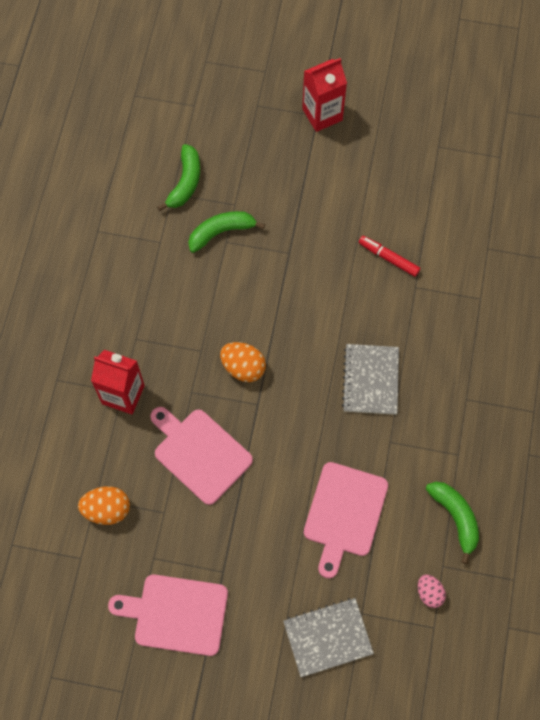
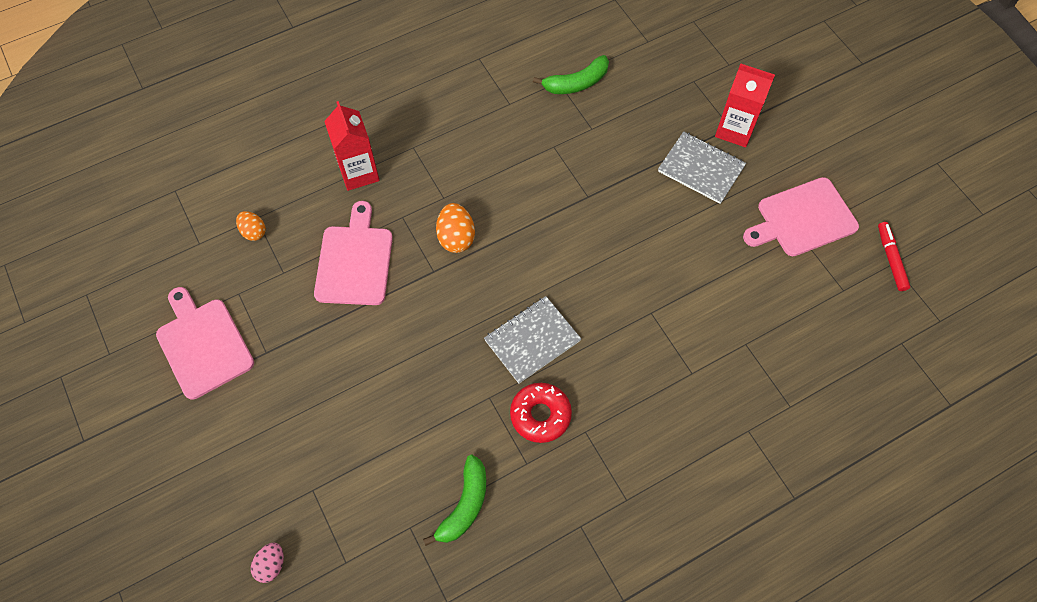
camera: 50 degrees right, 5 degrees down
orange egg [78,486,130,525] -> orange egg [236,211,266,241], size x0.66
green banana [188,211,265,253] -> none
grey notebook [283,598,374,677] -> grey notebook moved to [658,132,746,204]
pink cutting board [304,462,388,578] -> pink cutting board moved to [743,177,859,256]
red marker [359,236,420,277] -> red marker moved to [878,222,910,291]
pink egg [418,575,446,608] -> pink egg moved to [251,543,284,583]
none -> red donut [510,383,572,443]

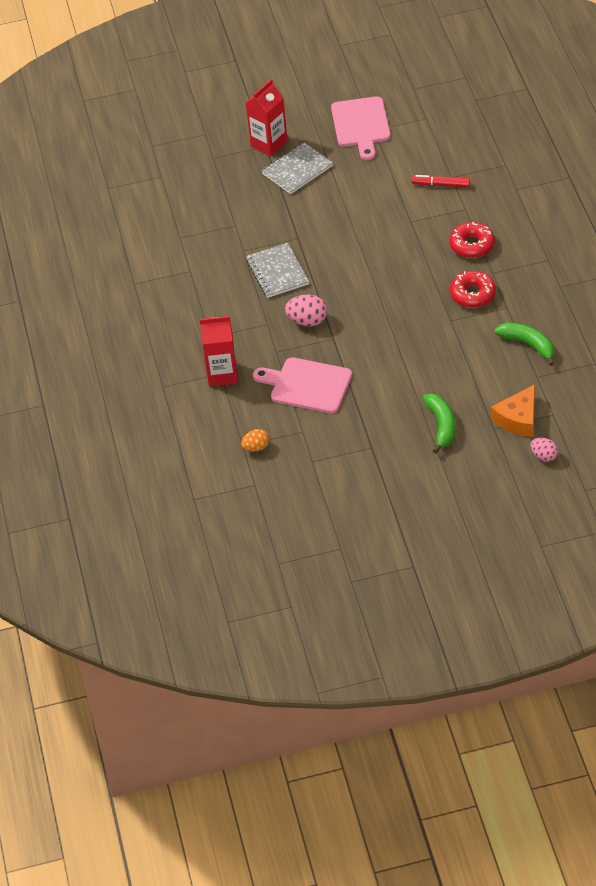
camera: 70 degrees left, 15 degrees down
pink cutting board [156,287,254,400] -> none
orange egg [436,203,475,253] -> pink egg [285,294,327,326]
grey notebook [484,296,581,383] -> grey notebook moved to [246,243,309,298]
green banana [533,55,609,94] -> green banana moved to [423,393,456,454]
red marker [878,222,910,291] -> red marker moved to [412,175,470,187]
none -> red donut [449,222,495,258]
none -> orange cheese [491,384,535,437]

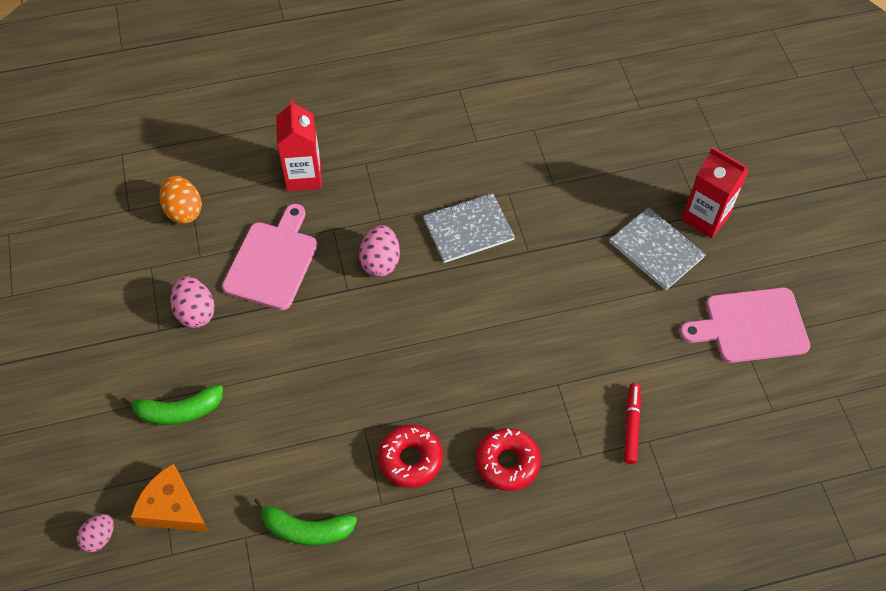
camera: 85 degrees right, 10 degrees up
orange egg [241,429,269,452] -> orange egg [159,176,202,224], size x1.52
green banana [494,322,554,366] -> green banana turned 60 degrees clockwise [255,496,357,546]
none -> pink egg [170,276,215,328]

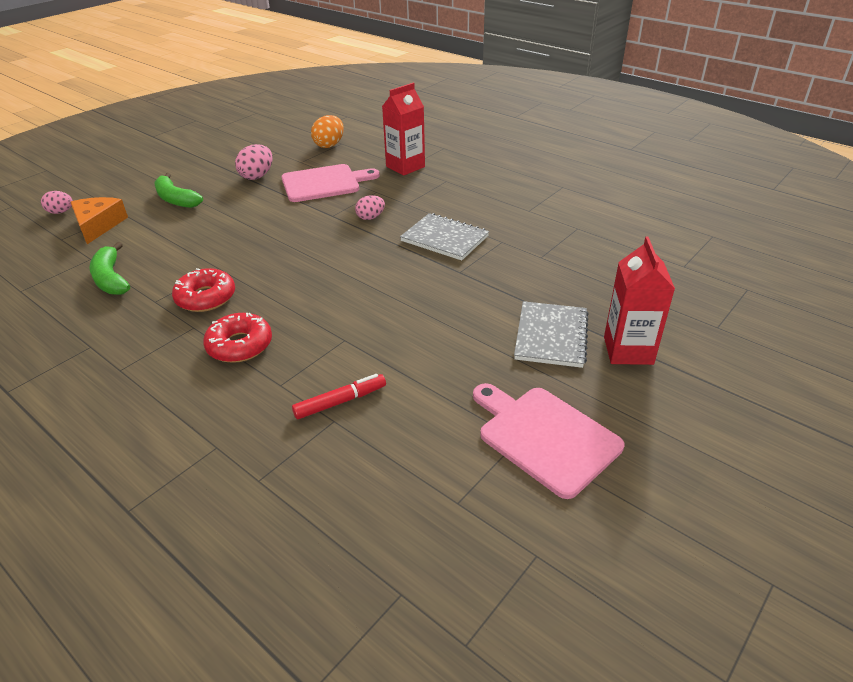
camera: 55 degrees right, 20 degrees down
pink egg [359,225,400,277] -> pink egg [355,195,385,220], size x0.66

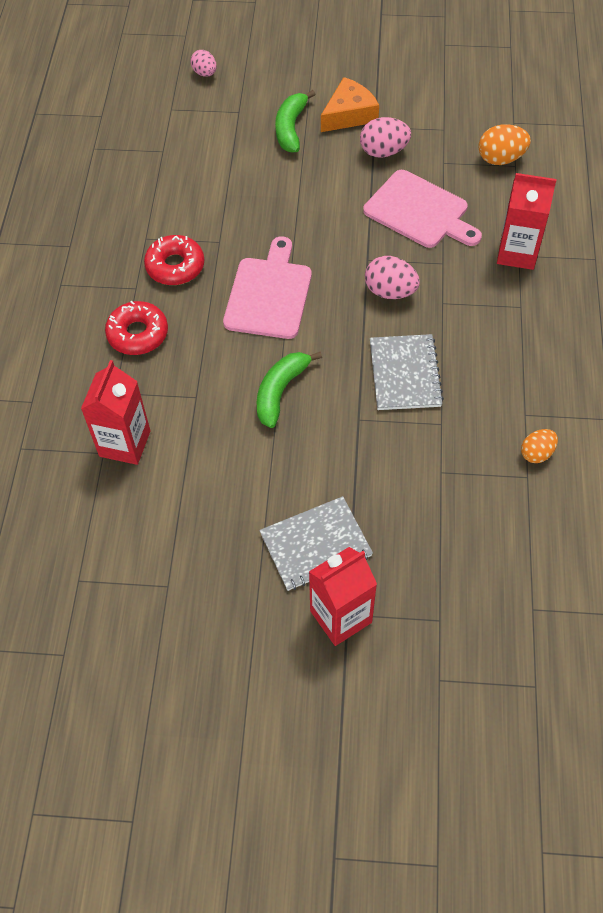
camera: 55 degrees right, 20 degrees up
orange cheese [71,197,128,244] -> orange cheese moved to [321,77,379,132]
green banana [89,242,130,295] -> green banana moved to [257,352,322,428]
red marker [292,374,386,419] -> red carton [81,360,151,465]
pink egg [355,195,385,220] -> pink egg [365,256,420,299], size x1.52
pink cutting board [473,383,624,499] -> pink cutting board moved to [223,237,312,339]
none -> orange egg [521,429,558,463]

